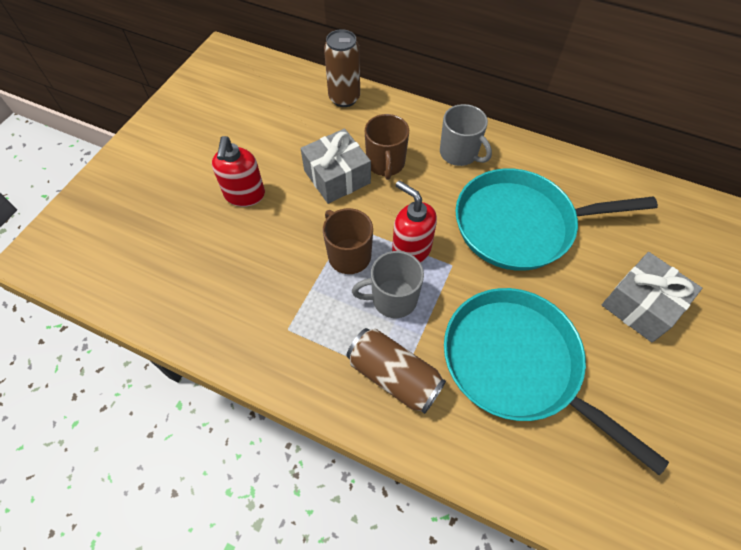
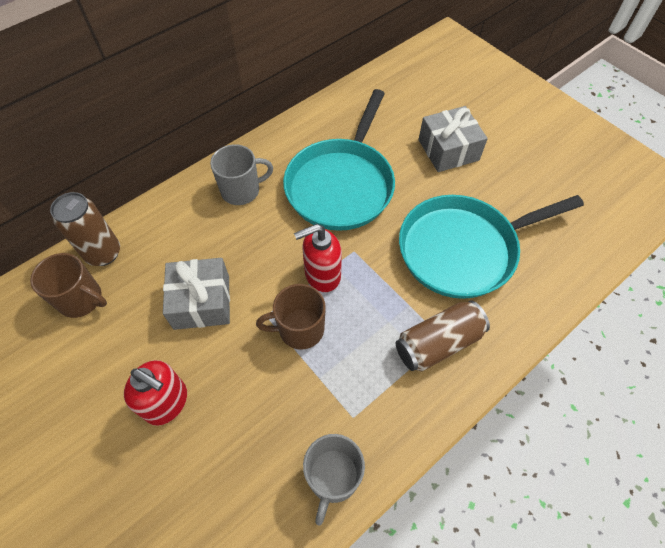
camera: 65 degrees left, 0 degrees up
grey mug [352,251,424,318] -> grey mug moved to [303,434,365,526]
brown mug [365,114,409,180] -> brown mug moved to [30,253,107,318]

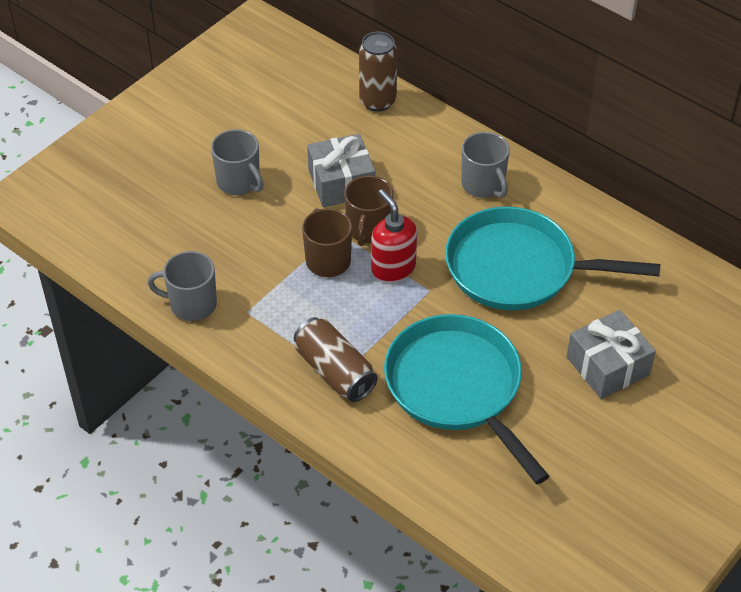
camera: 80 degrees right, 10 degrees down
brown mug [30,253,107,318] -> brown mug moved to [344,175,393,246]
red soap dispenser [124,360,187,426] -> grey mug [211,129,264,195]

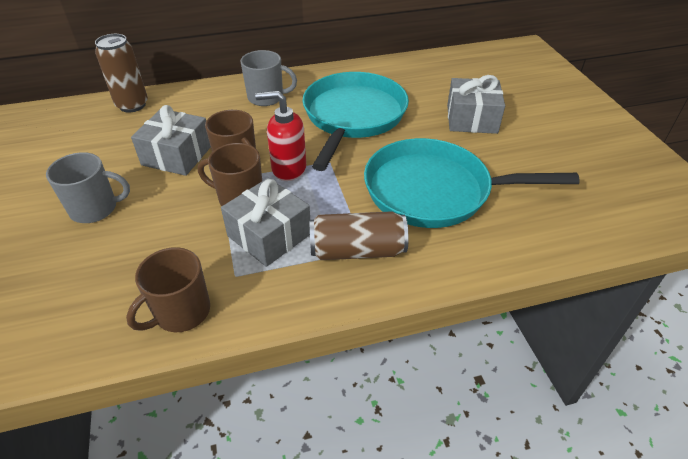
camera: 55 degrees left, 5 degrees down
grey mug [148,251,217,321] -> brown mug [126,247,210,332]
turquoise pan [445,206,660,310] -> turquoise pan turned 150 degrees clockwise [302,72,409,171]
none -> grey gift [221,178,310,267]

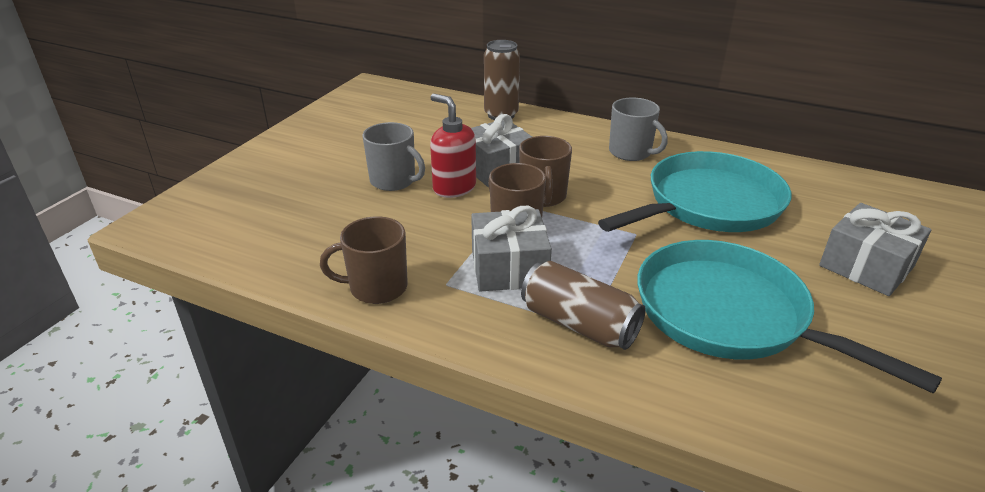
camera: 40 degrees right, 10 degrees down
red soap dispenser [255,91,306,181] -> red soap dispenser moved to [430,94,476,198]

